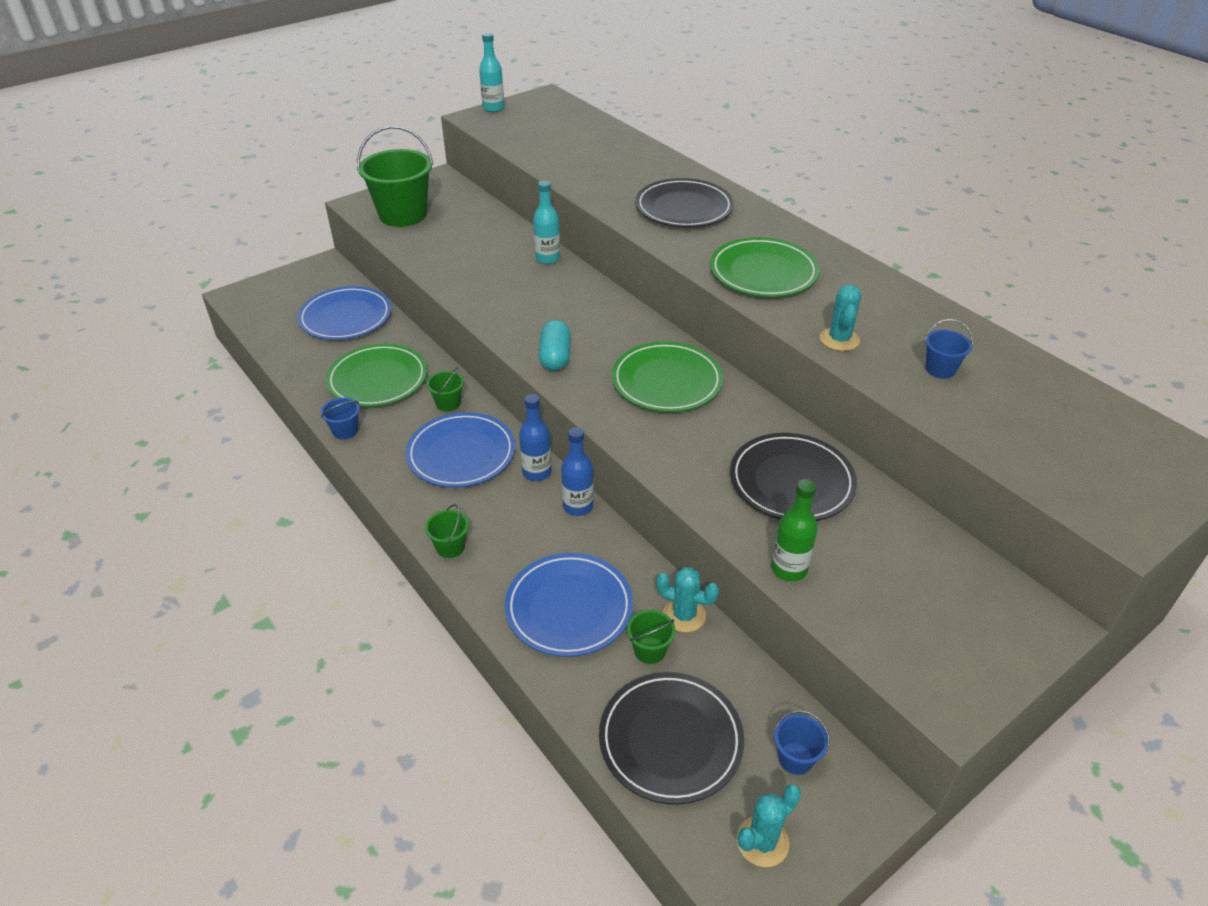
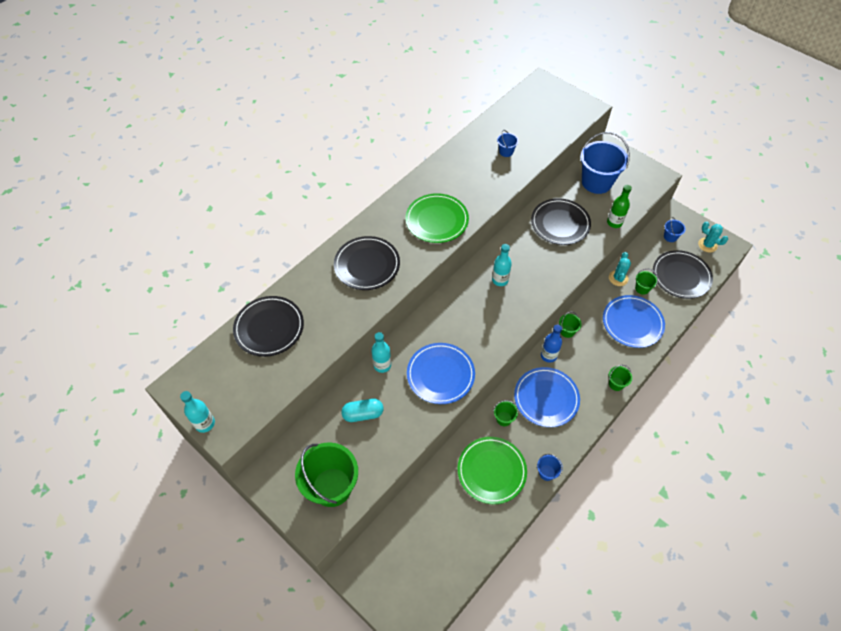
camera: 100 degrees left, 15 degrees up
blue plate [297,286,391,340] -> blue plate moved to [407,343,475,404]
turquoise capsule [539,320,571,371] -> turquoise capsule moved to [341,399,383,422]
blue bottle [561,427,594,516] -> green bucket [559,312,582,338]
green plate [612,341,723,412] -> turquoise bottle [492,244,512,286]
turquoise cactus [820,285,861,351] -> none
none -> black plate [233,296,304,357]
none -> blue bucket [580,132,630,194]

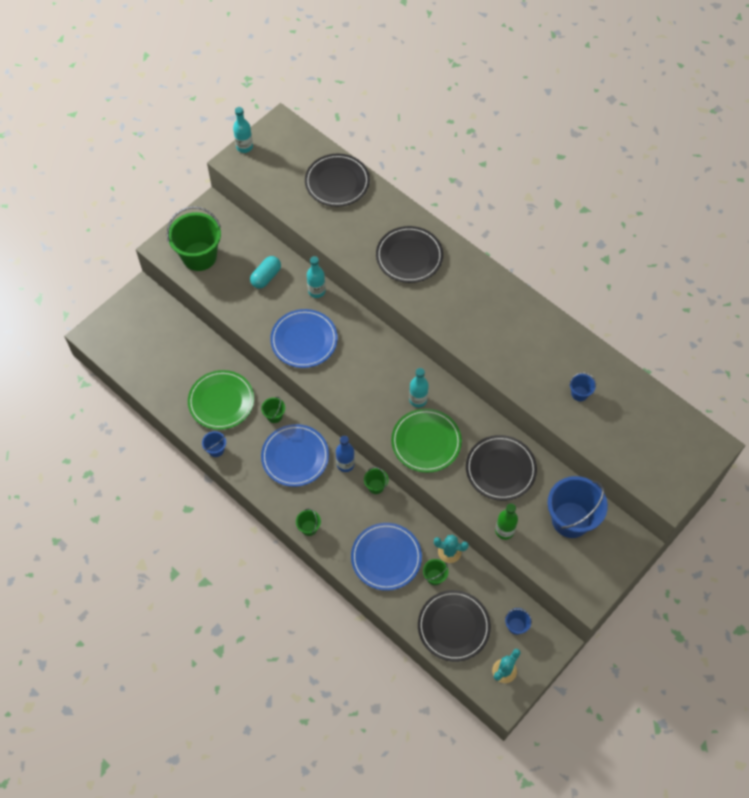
camera: 90 degrees right, 5 degrees up
turquoise capsule [341,399,383,422] -> turquoise capsule turned 45 degrees clockwise [250,256,281,289]
green plate [405,193,469,243] -> green plate moved to [391,408,462,473]

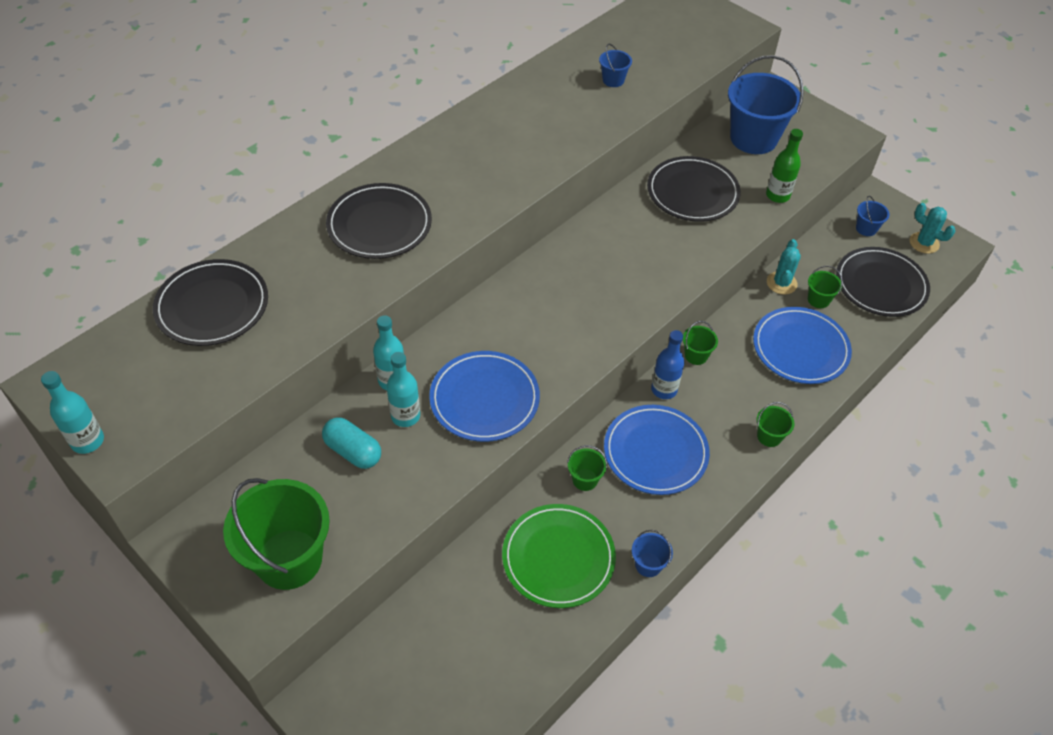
camera: 90 degrees left, 10 degrees down
green plate [391,408,462,473] -> none
turquoise bottle [409,368,429,407] -> turquoise bottle moved to [386,352,420,427]

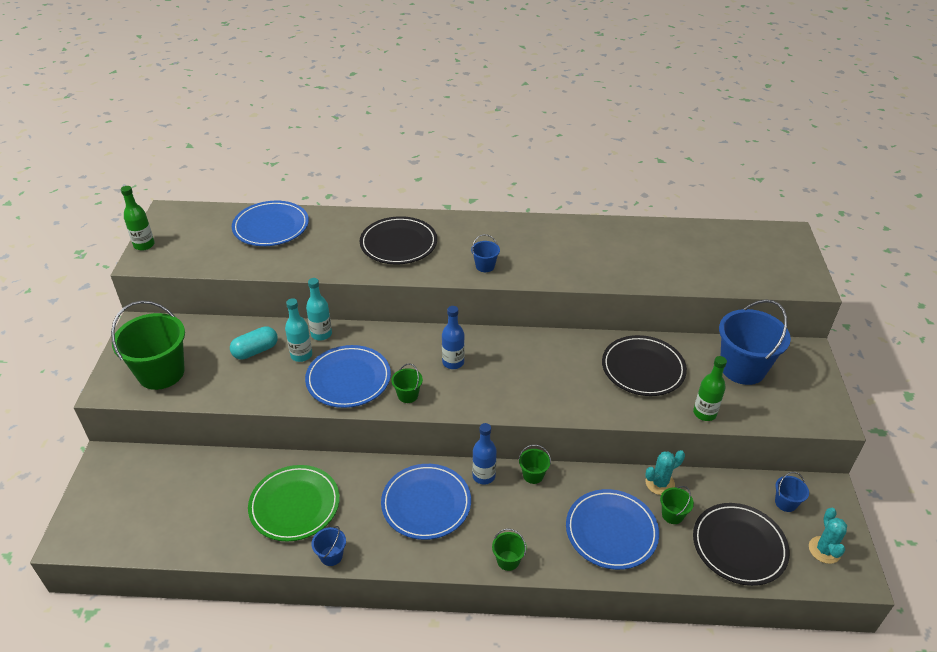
camera: 50 degrees right, 10 degrees down
turquoise bottle [41,371,104,454] -> green bottle [121,186,155,250]
black plate [153,259,268,346] -> blue plate [232,201,309,246]
turquoise capsule [322,417,381,469] -> turquoise capsule turned 60 degrees clockwise [230,326,278,360]
green bucket [567,445,607,491] -> green bucket moved to [391,364,423,403]
blue bucket [599,44,632,87] -> blue bucket moved to [471,234,500,272]
none -> blue bottle [442,306,465,369]

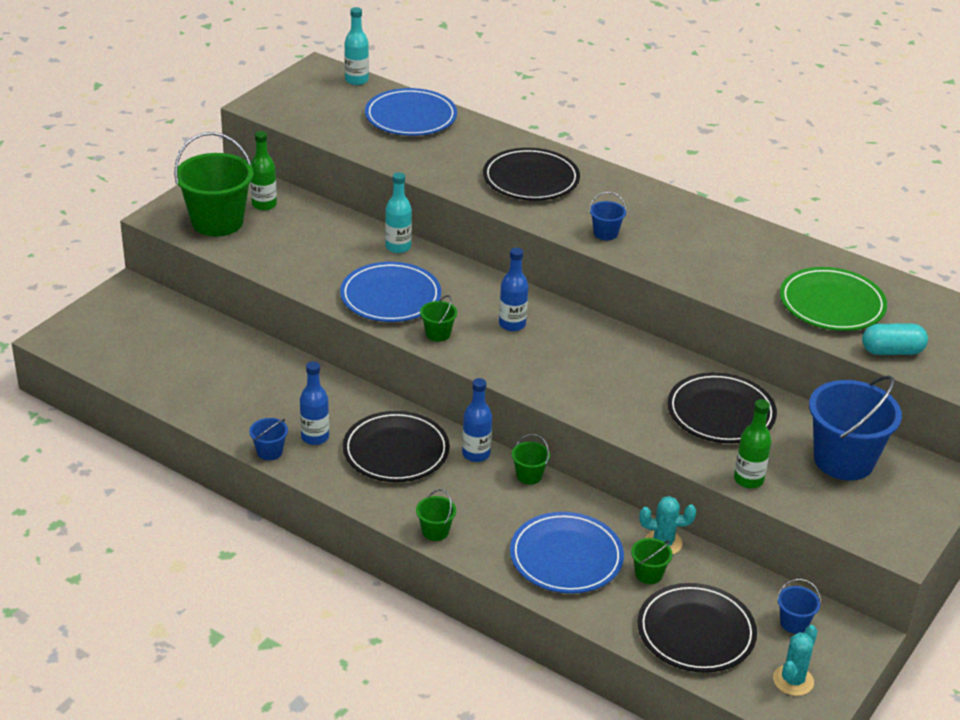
camera: 30 degrees right, 5 degrees down
green bottle [121,186,155,250] -> green bottle moved to [250,131,277,211]
turquoise capsule [230,326,278,360] -> turquoise capsule moved to [862,324,928,355]
green plate [248,465,340,542] -> green plate moved to [780,267,887,331]
turquoise bottle [285,298,312,362] -> turquoise bottle moved to [345,7,369,85]
blue plate [381,464,471,540] -> black plate [343,411,450,482]
none -> blue bottle [300,361,329,445]

